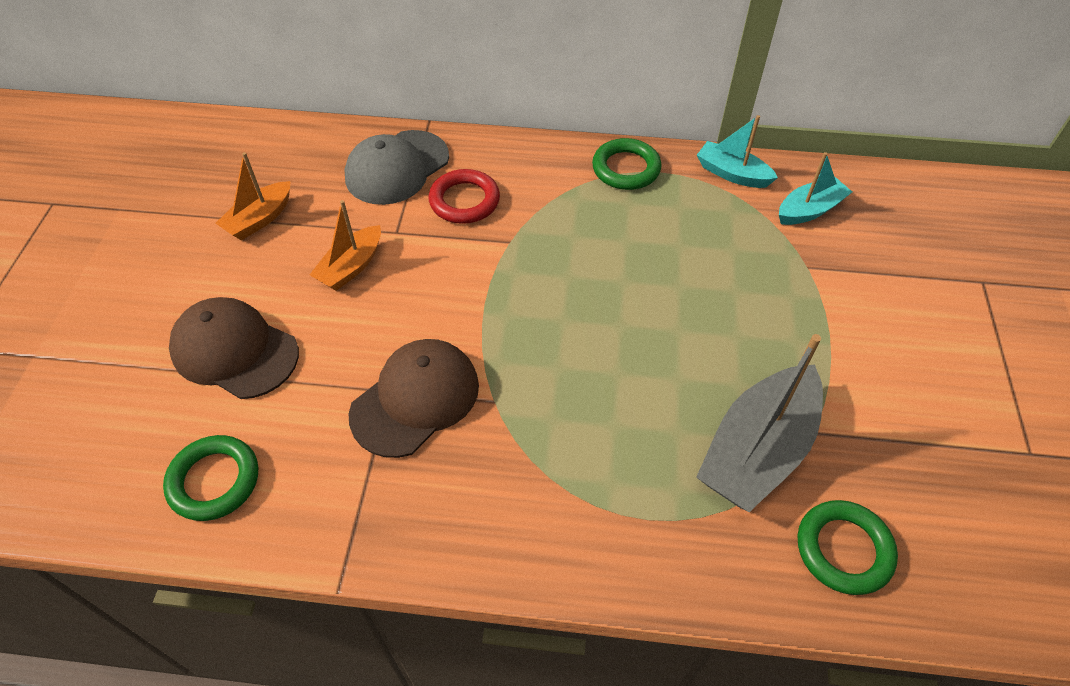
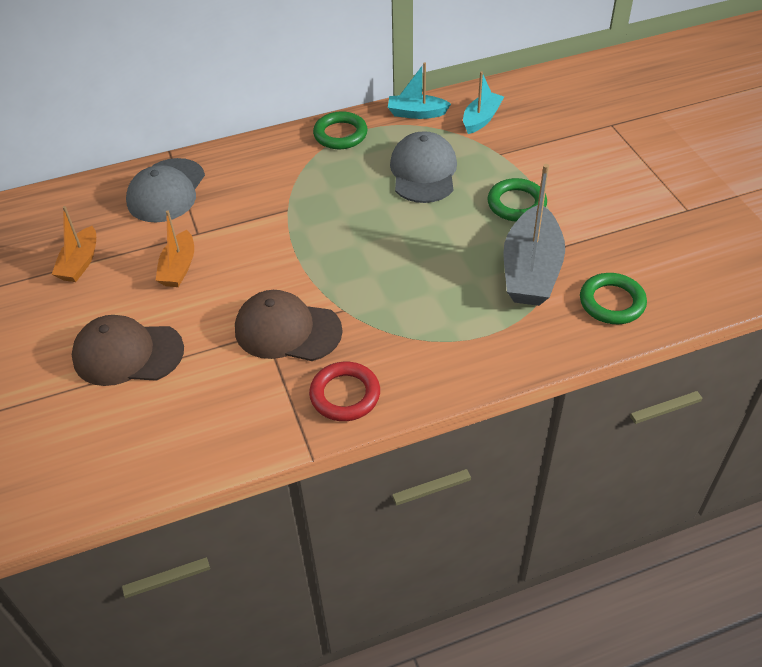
camera: 25 degrees left, 5 degrees down
green ring [163,435,258,521] -> green ring moved to [488,178,547,221]
brown cap [349,339,479,458] -> brown cap turned 90 degrees counterclockwise [235,290,343,361]
red ring [429,169,500,224] -> red ring moved to [309,362,380,421]
none -> grey cap [390,131,457,203]

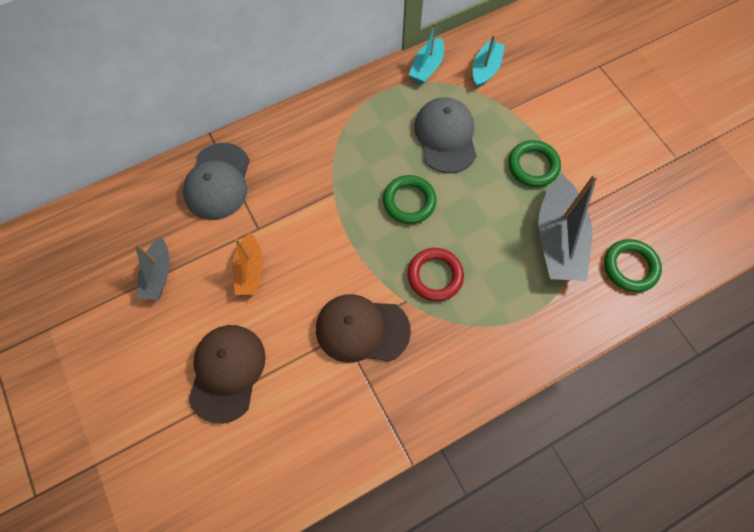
camera: 10 degrees left, 20 degrees up
orange boat [51,206,96,282] -> grey boat [134,237,170,300]
brown cap [72,315,184,386] -> brown cap turned 105 degrees clockwise [188,325,266,424]
red ring [309,362,380,421] -> red ring moved to [408,248,464,301]
green ring [313,111,368,149] -> green ring moved to [383,175,436,224]
turquoise boat [388,62,451,119] -> turquoise boat turned 60 degrees counterclockwise [409,22,444,84]

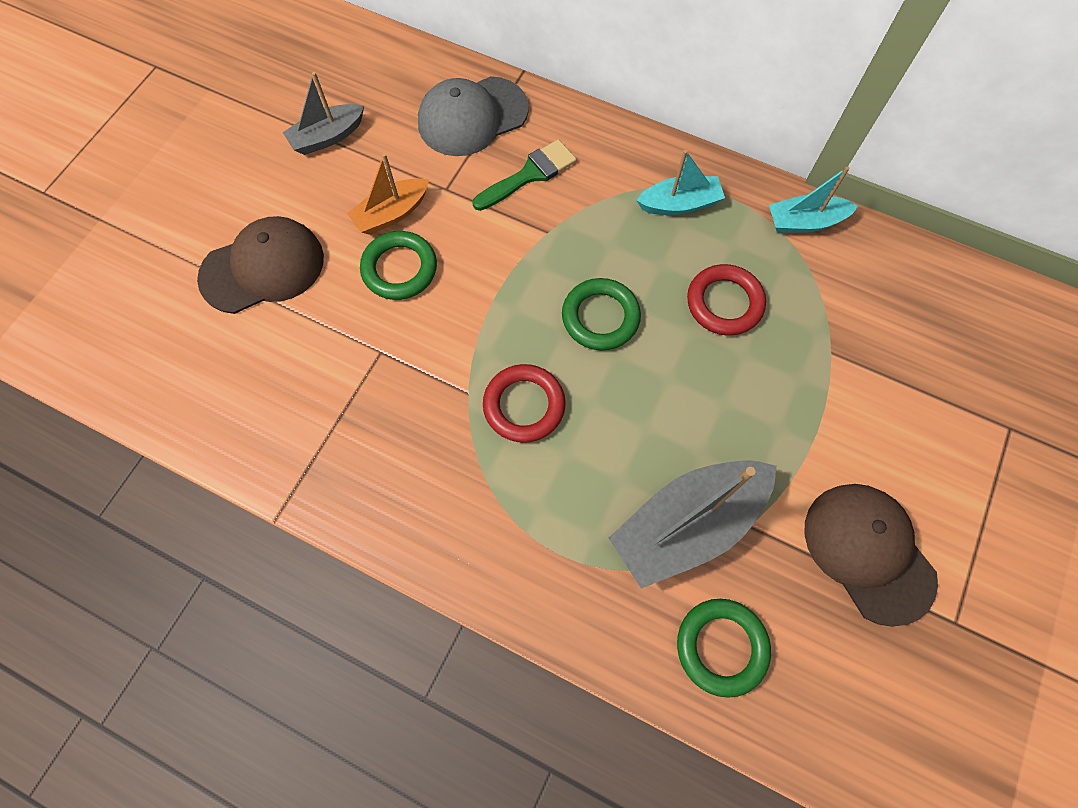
camera: 55 degrees right, 0 degrees up
brown cap [316,294,411,363] -> brown cap moved to [805,484,938,627]
grey cap [414,97,477,173] -> red ring [687,264,766,335]
turquoise boat [473,34,505,88] -> turquoise boat moved to [636,150,725,215]
green ring [508,140,561,187] -> green ring moved to [360,231,437,300]
none -> green brush [473,139,577,211]

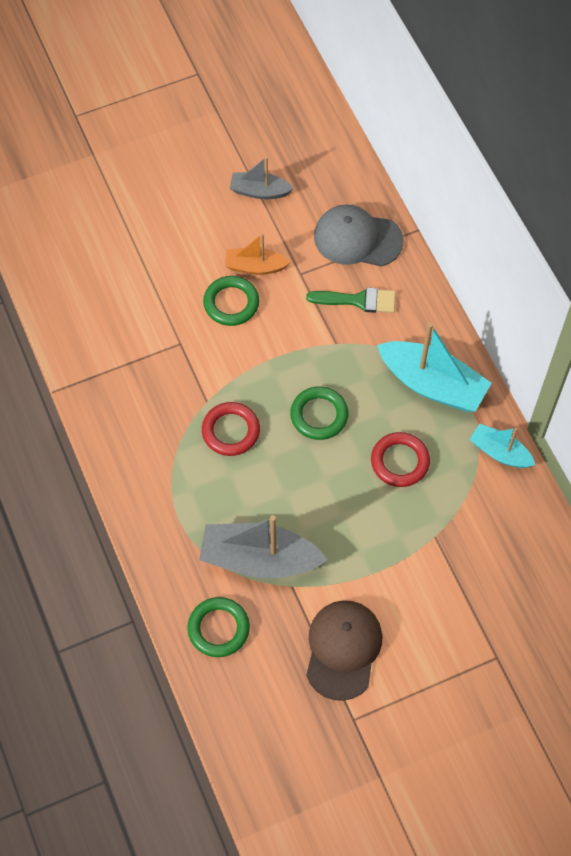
camera: 40 degrees right, 5 degrees down
brown cap [197,216,324,314] -> none
turquoise boat [636,150,725,215] -> turquoise boat [377,322,492,412], size x1.75

